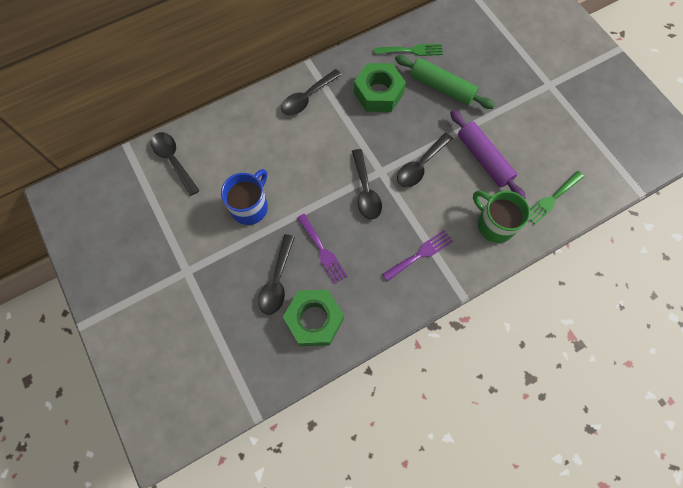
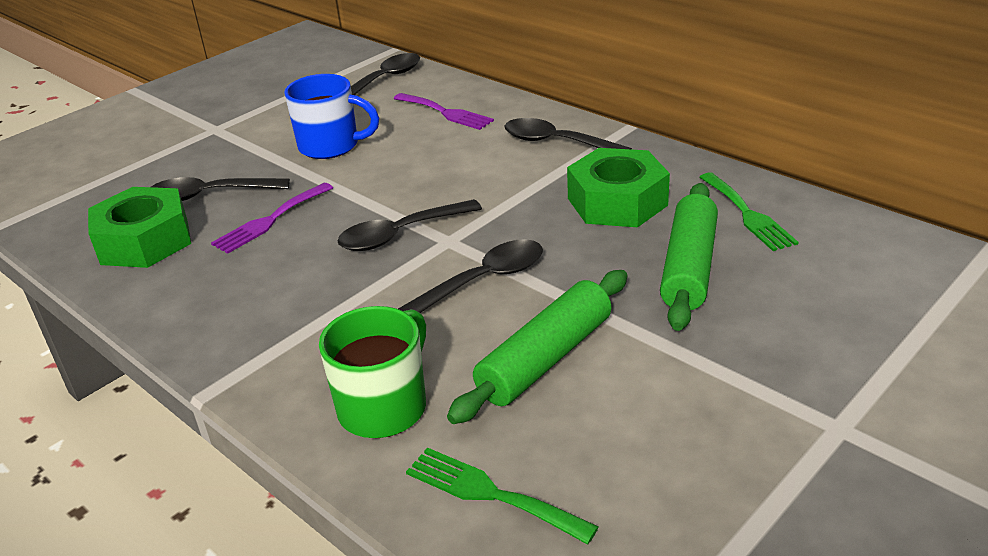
camera: 75 degrees right, 35 degrees down
purple fork [382,230,453,282] -> purple fork moved to [394,93,494,130]
black spoon [397,133,453,187] -> black spoon turned 120 degrees clockwise [398,239,543,313]
purple rolling pin [450,110,526,199] -> green rolling pin [447,270,627,424]

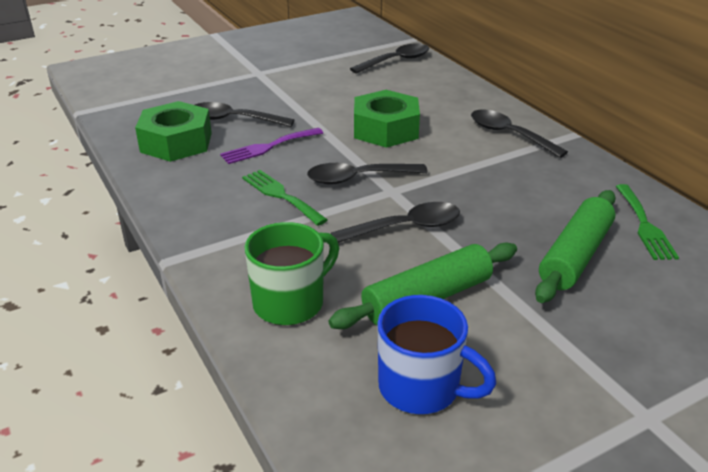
camera: 15 degrees right, 0 degrees up
blue mug [284,74,379,159] -> blue mug moved to [377,295,497,414]
purple fork [394,93,494,130] -> none
green fork [406,447,599,544] -> green fork moved to [242,170,328,226]
green nut [567,148,670,227] -> green nut moved to [354,90,420,148]

